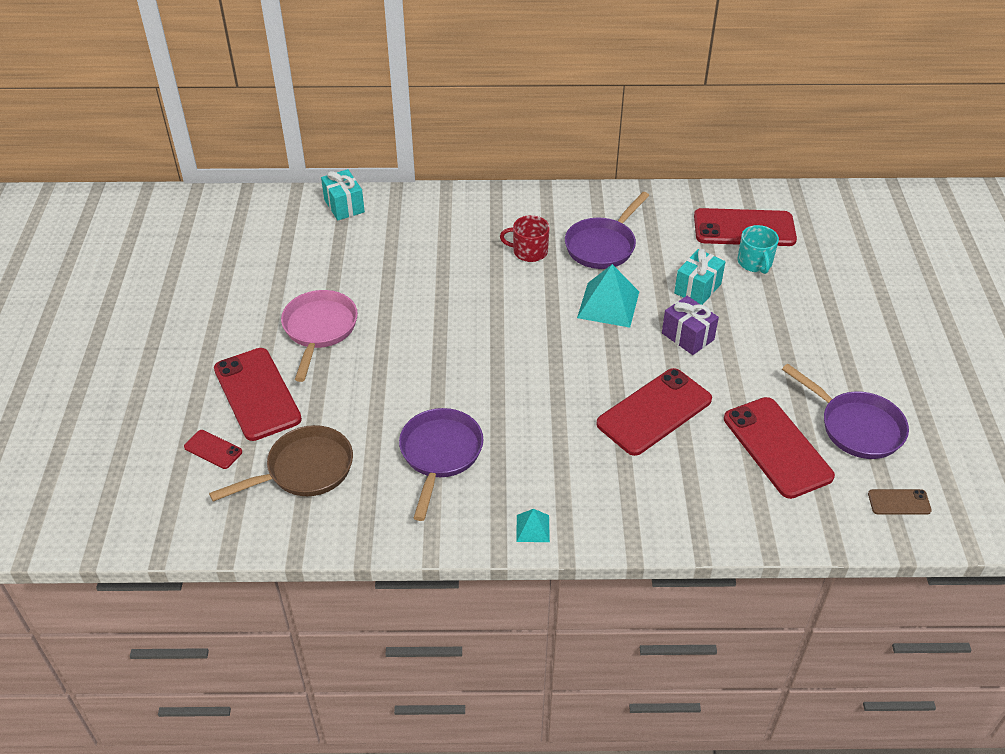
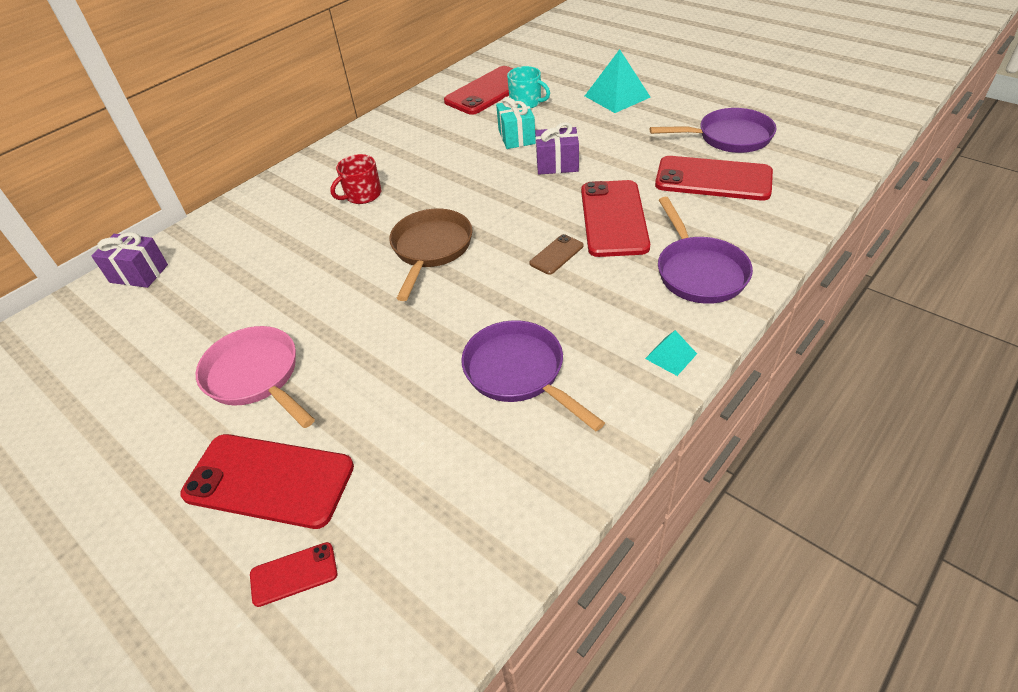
camera: 45 degrees left, 0 degrees up
brown pan [209,425,353,501] -> brown pan moved to [389,208,473,301]
turquoise gift [321,169,365,220] -> purple gift [92,232,168,288]
purple pan [565,192,649,269] -> purple pan moved to [658,197,753,304]
turquoise pyramid [577,264,639,328] -> turquoise pyramid moved to [585,49,651,113]
brown phone [868,489,932,515] -> brown phone moved to [529,234,584,275]

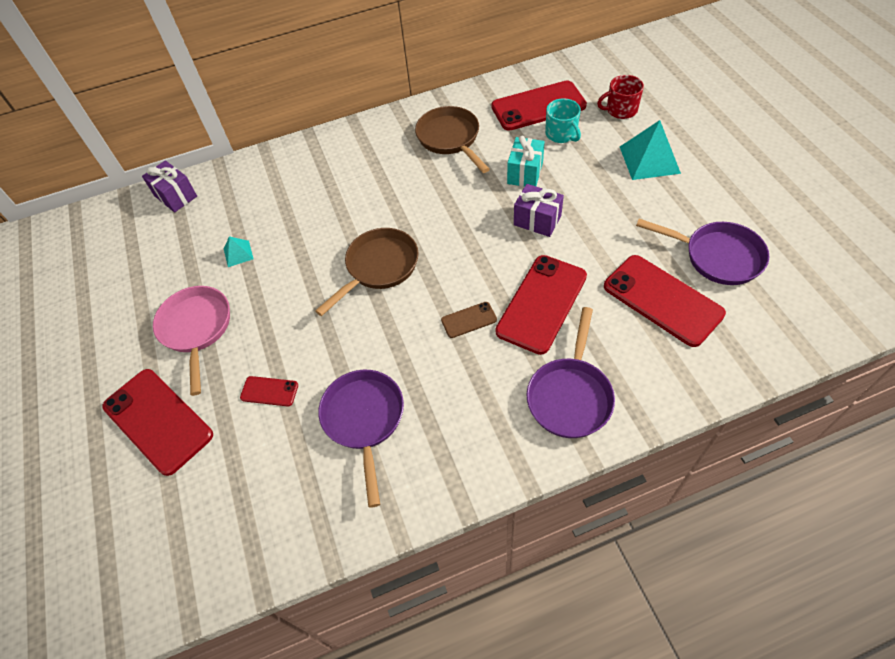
camera: 30 degrees right, 10 degrees up
red phone [250,542,337,607] -> red phone moved to [240,376,298,406]
red mug [330,154,381,204] -> red mug moved to [597,75,644,119]
turquoise pyramid [645,330,697,376] -> turquoise pyramid moved to [224,236,254,267]
none -> brown pan [415,106,490,173]

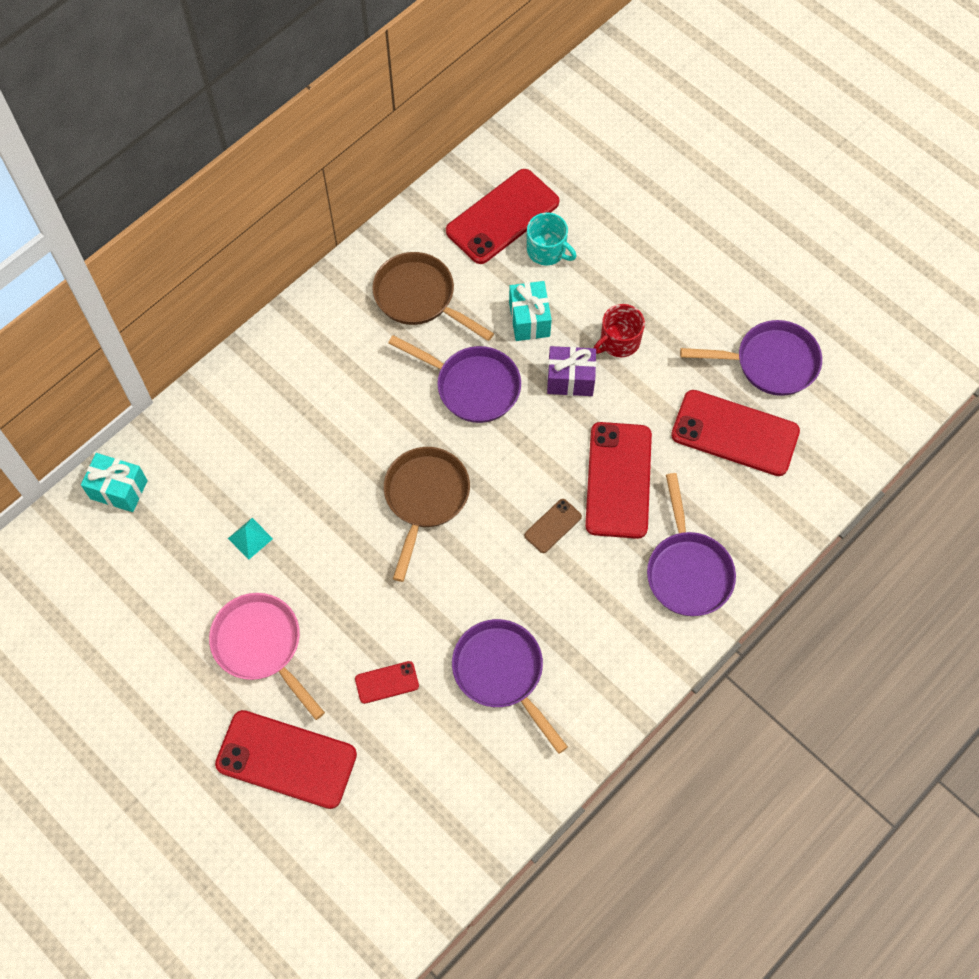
camera: 30 degrees left, 10 degrees up
purple gift [142,160,197,212] -> turquoise gift [81,453,148,512]
red mug [597,75,644,119] -> red mug moved to [594,304,645,357]
turquoise pyramid [620,120,681,180] -> none
none -> purple pan [388,335,521,423]

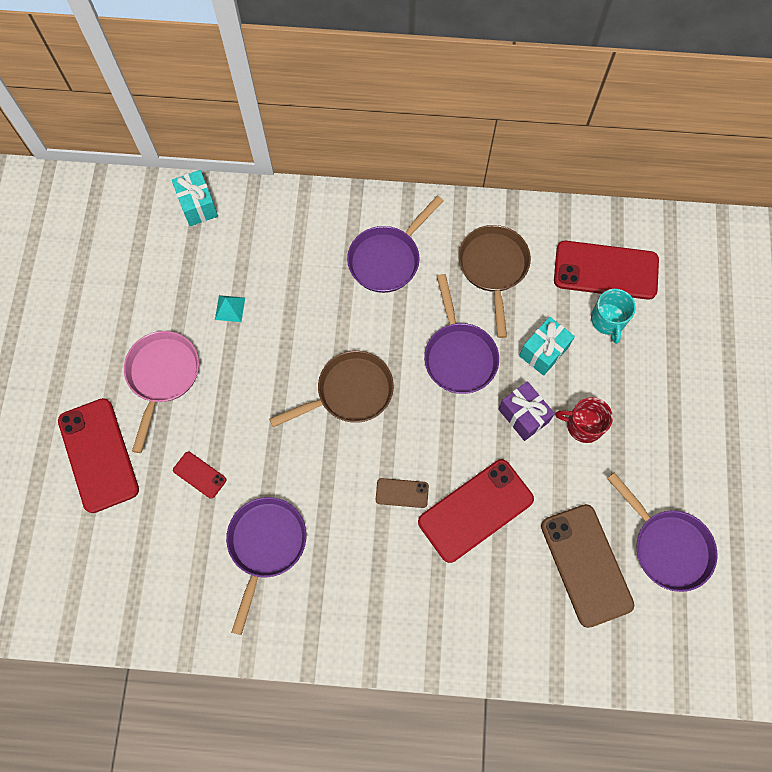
camera: 50 degrees right, 5 degrees up
purple pan [647,473,736,616] -> purple pan moved to [347,195,444,293]
red phone [671,390,800,476] -> brown phone [541,504,634,628]

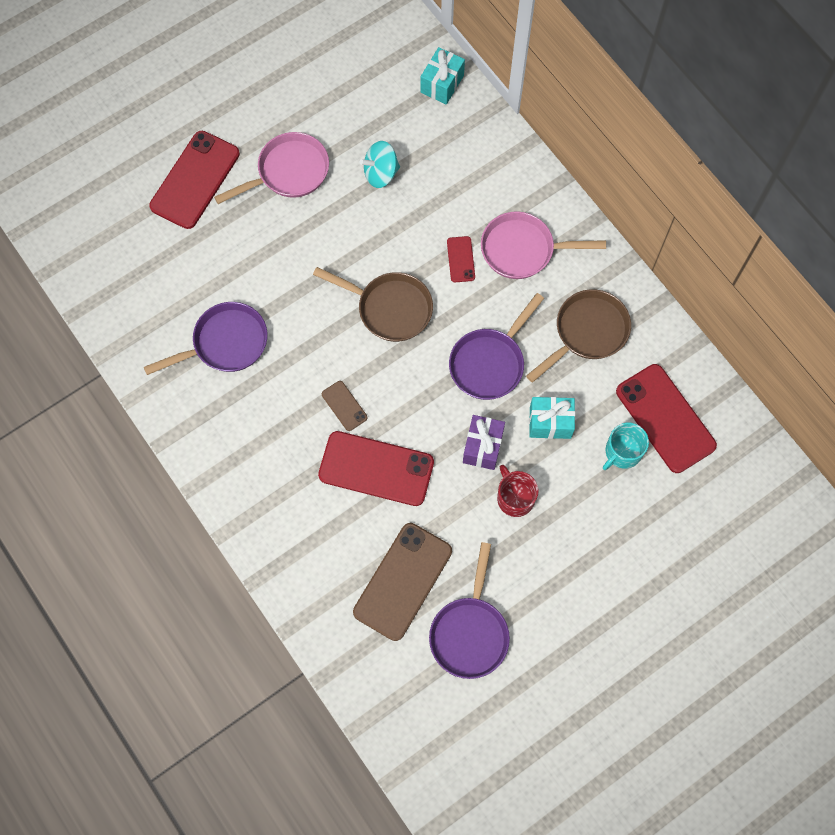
camera: 50 degrees right, 0 degrees up
red phone [173,452,226,499] -> red phone moved to [447,236,475,282]
turquoise pyramid [215,295,245,322] -> turquoise spinning top [360,141,400,188]
purple pan [347,195,444,293] -> pink pan [481,211,606,279]

